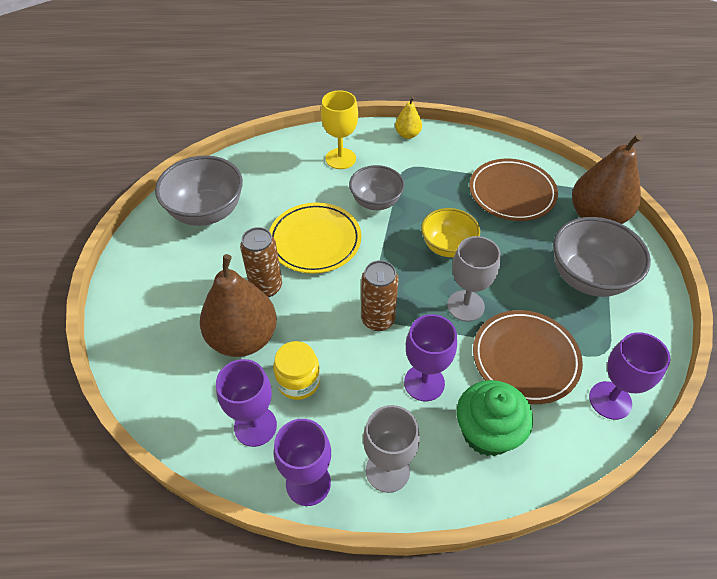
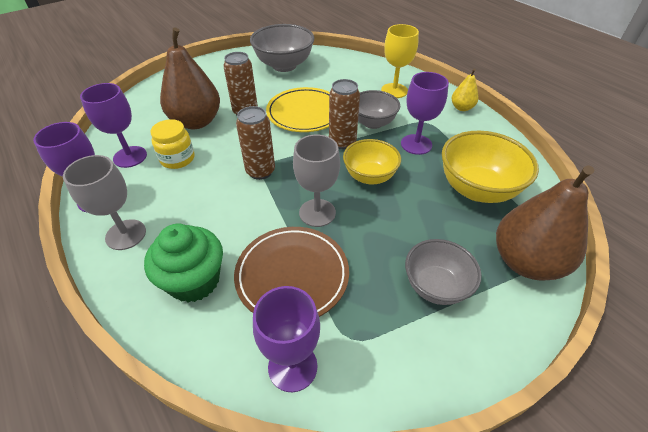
camera: 55 degrees right, 5 degrees down
purple goblet [404,314,457,401] -> purple goblet moved to [401,72,449,155]
brown plate [469,159,558,221] -> yellow bowl [442,131,539,203]
grey bowl [553,217,651,297] -> grey bowl [405,239,482,305], size x0.66
none -> brown can [329,79,360,149]

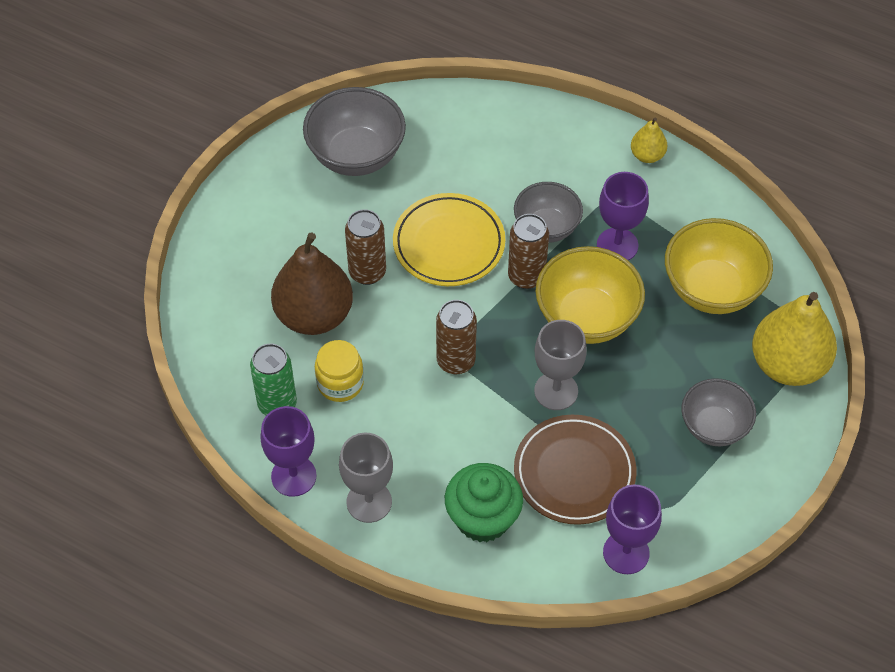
camera: 25 degrees left, 10 degrees up
purple goblet [80,83,147,168] -> green can [250,344,297,415]
yellow bowl [343,139,401,184] -> yellow bowl [536,246,645,344], size x1.51
yellow goblet [381,24,419,98] -> none
brown pear [496,166,594,281] -> yellow pear [752,292,837,386]

